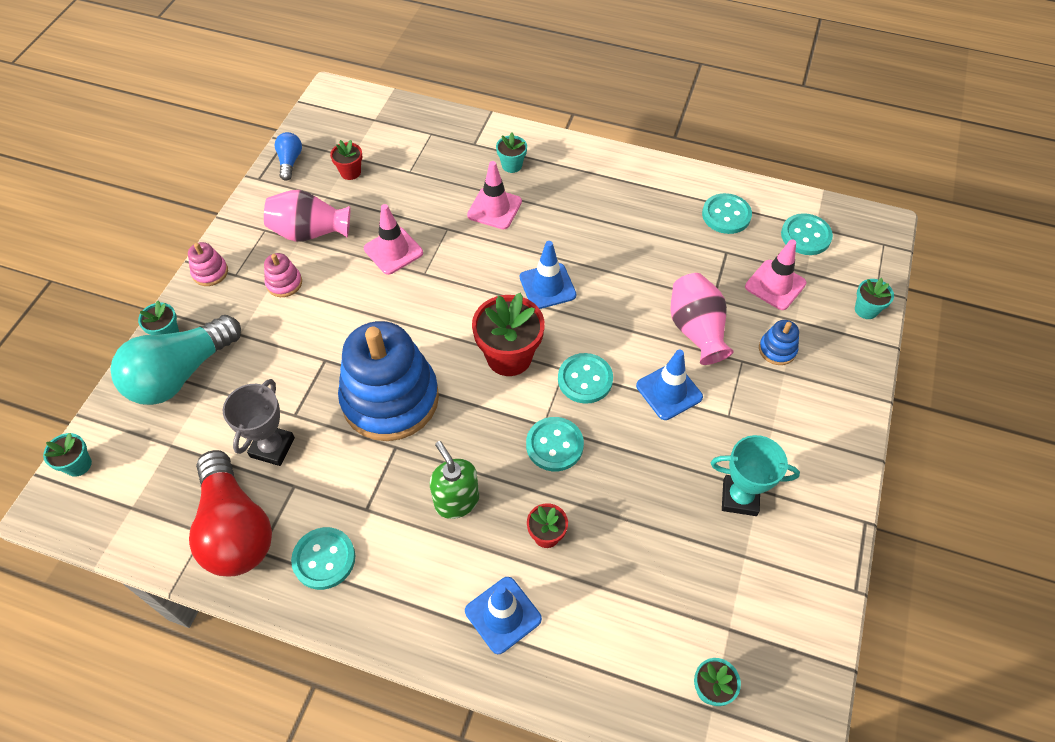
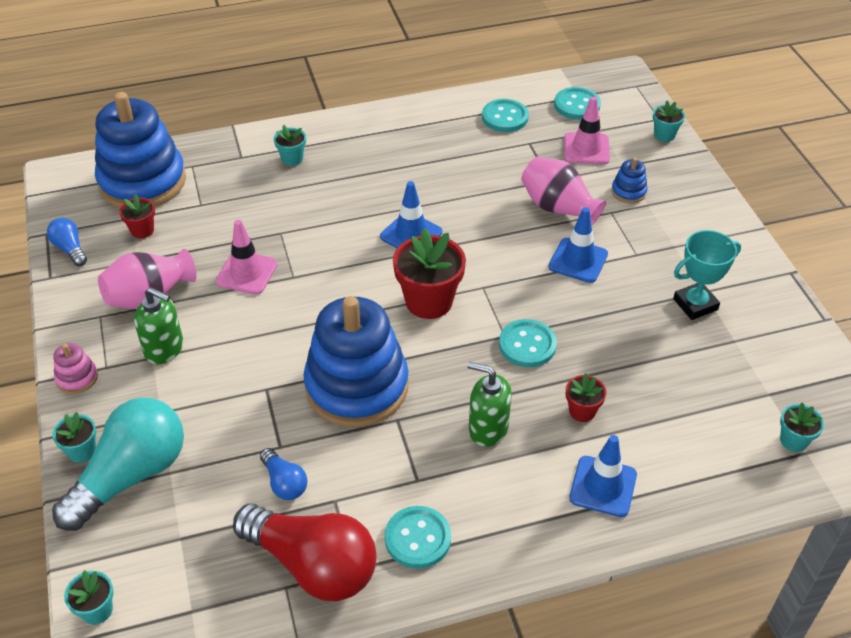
camera: 35 degrees left, 10 degrees down
turquoise light bulb [110,315,241,405] -> turquoise light bulb turned 150 degrees counterclockwise [52,398,184,531]
grey trophy [223,379,295,466] -> blue light bulb [260,448,307,500]
pink stacking toy [264,253,302,297] -> green soap dispenser [134,287,183,364]
pink traffic cone [467,161,522,229] -> none
turquoise button [558,353,613,404] -> none
none -> blue stacking toy [95,92,186,208]

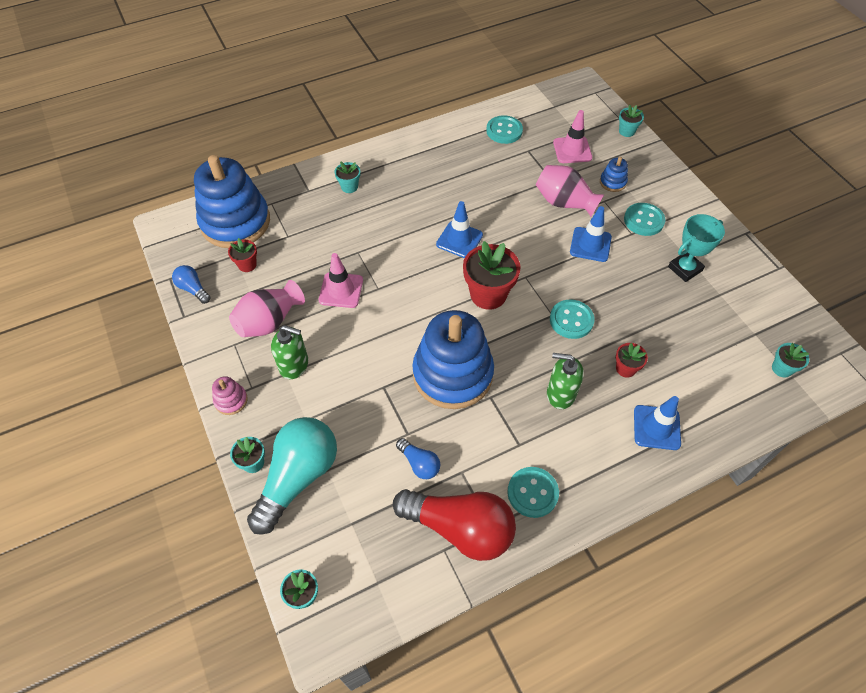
camera: 10 degrees left, 10 degrees up
turquoise button [554,87,601,120] -> turquoise button moved to [624,203,665,236]

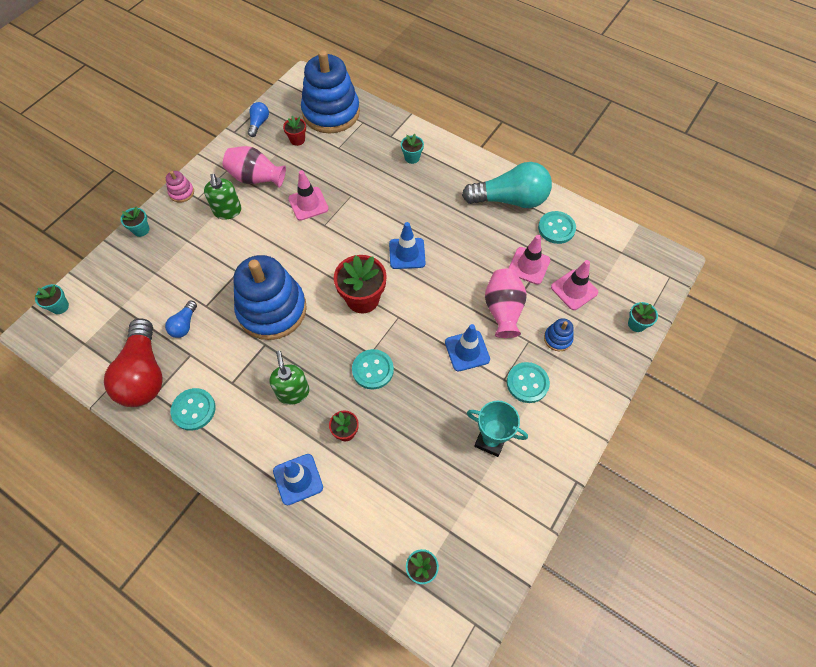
camera: 60 degrees right, 5 degrees up
turquoise light bulb [247,417,337,535] -> turquoise light bulb moved to [462,162,552,208]
none -> pink traffic cone [508,235,550,285]

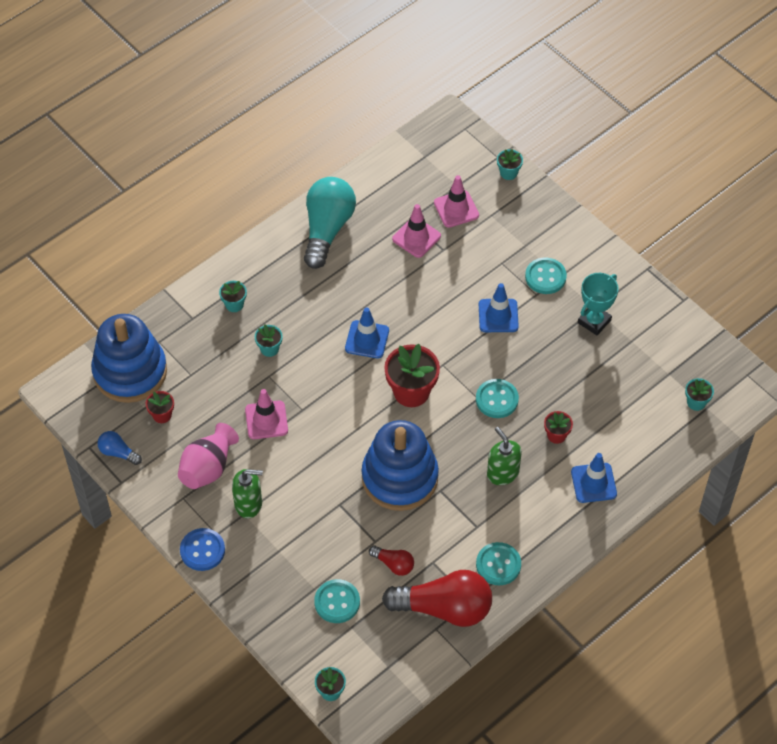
camera: 75 degrees left, 5 degrees down
turquoise flower pot [121,206,149,237] -> turquoise flower pot moved to [255,324,283,357]
blue light bulb [165,301,197,338] -> red light bulb [369,546,414,576]
pink stacking toy [166,171,194,203] -> blue button [180,528,225,571]
green soap dispenser [269,351,310,405] -> green soap dispenser turned 60 degrees clockwise [487,427,522,485]
pink vase [485,269,527,338] -> none
turquoise button [538,211,576,244] -> turquoise button moved to [314,579,360,623]
blue stacking toy [544,318,574,351] -> none

